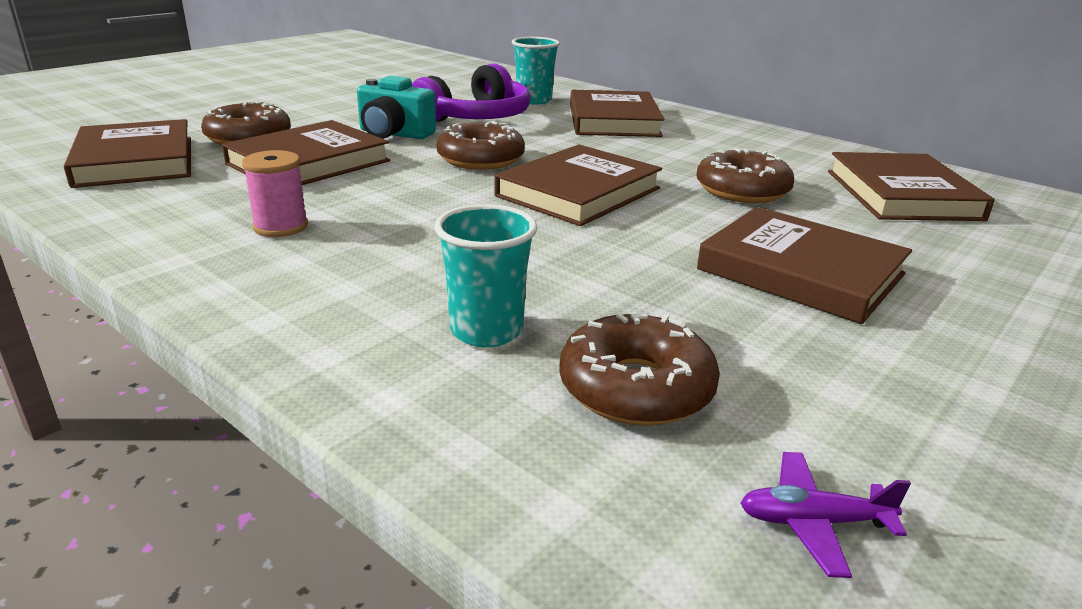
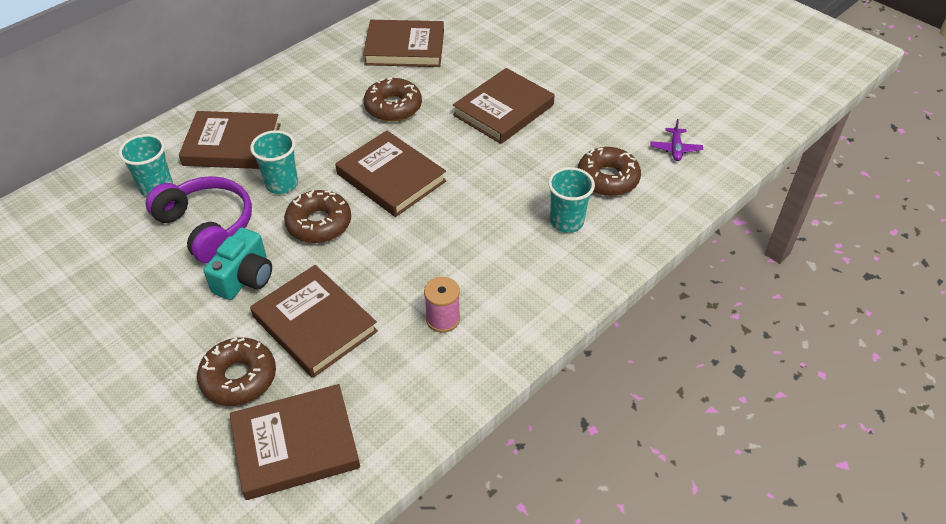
camera: 85 degrees left, 20 degrees up
none -> turquoise cup [250,130,298,194]

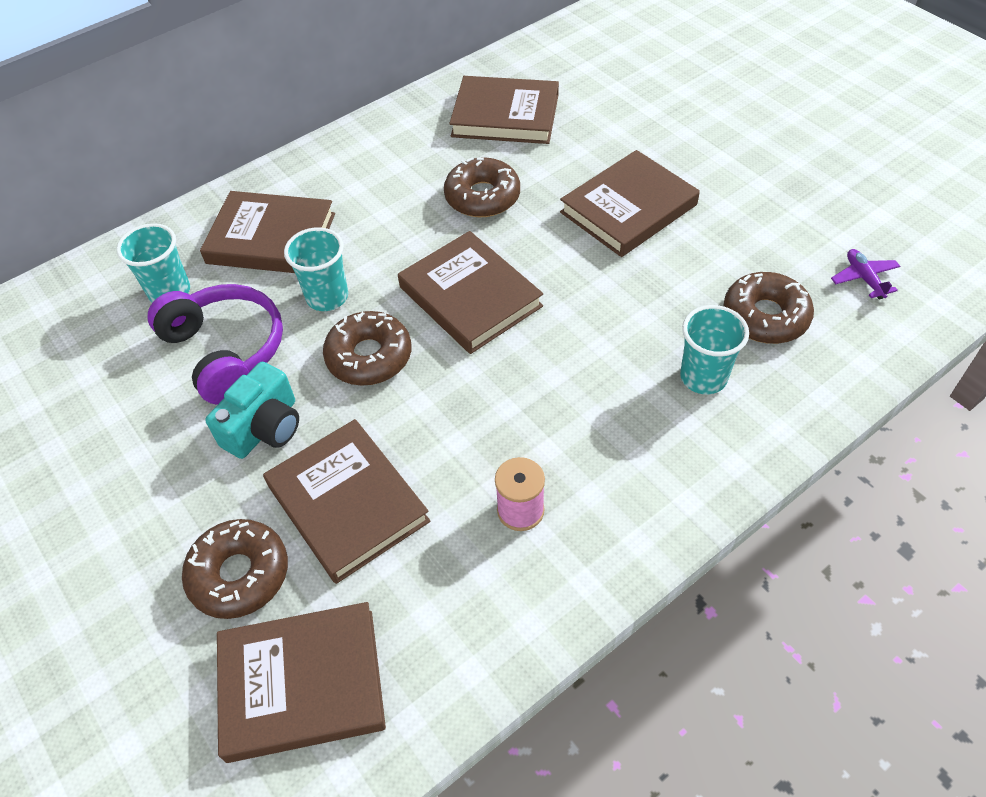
camera: 10 degrees right, 5 degrees up
purple plane [650,119,703,161] -> purple plane turned 150 degrees clockwise [831,249,900,299]

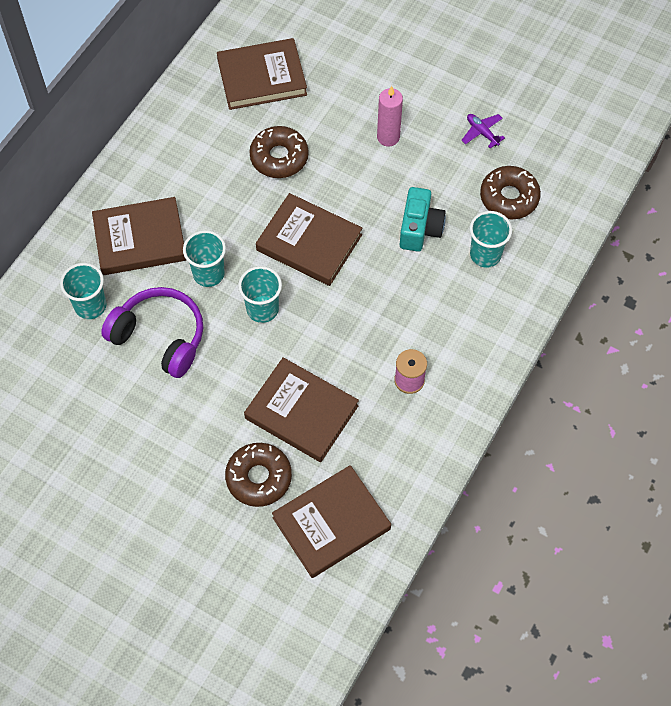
camera: 25 degrees left, 10 degrees up
turquoise camera [205,362,299,459] -> turquoise camera moved to [400,187,446,252]
brown donut [323,311,411,386] -> turquoise cup [238,266,282,323]
brown book [560,150,700,257] -> pink candle [377,86,403,146]
purple plane [831,249,900,299] -> purple plane moved to [462,114,505,149]

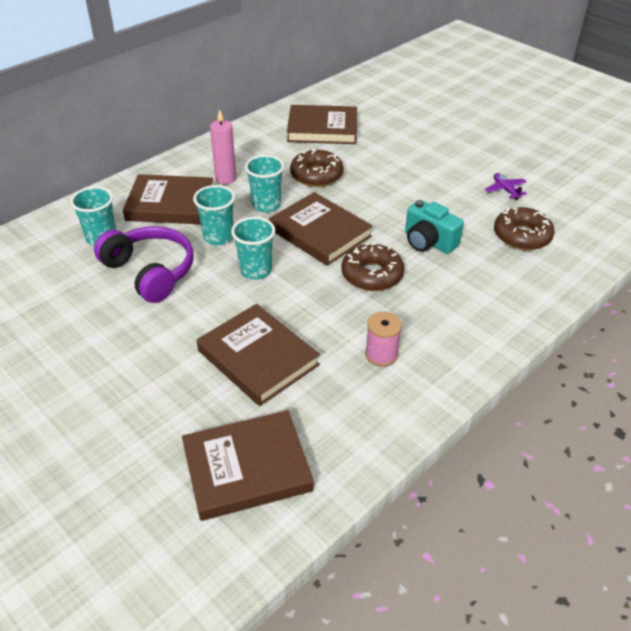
camera: 15 degrees right, 20 degrees down
brown donut [225,443,292,507] -> brown donut moved to [342,243,404,291]
pink candle [377,86,403,146] -> pink candle moved to [210,109,236,185]
turquoise camera [400,187,446,252] -> turquoise camera turned 105 degrees clockwise [405,200,464,254]
turquoise cup [469,211,512,268] -> turquoise cup moved to [245,155,284,213]

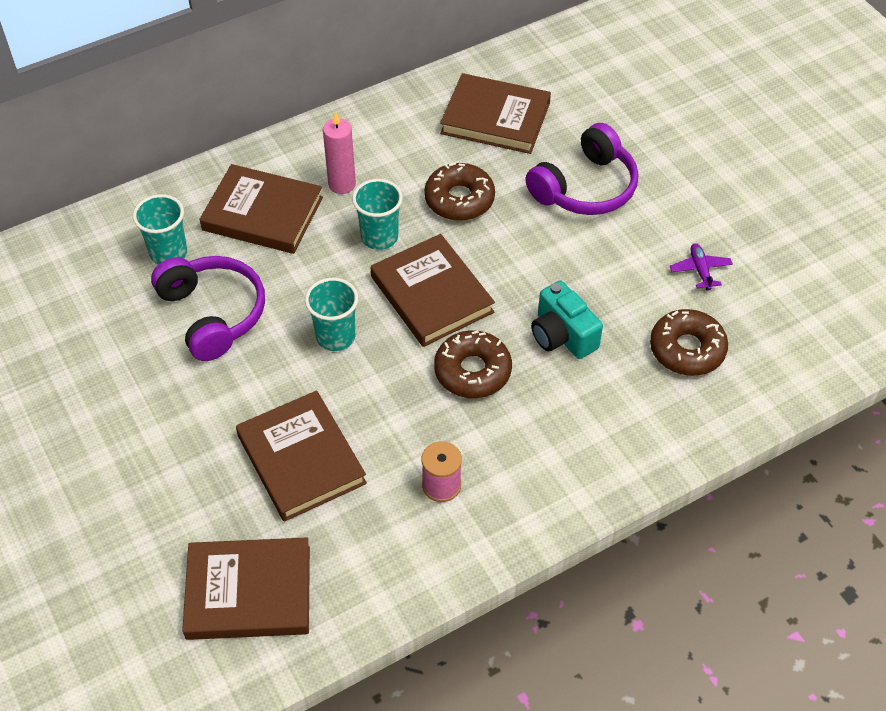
camera: 15 degrees right, 10 degrees up
turquoise cup [193,185,235,245] -> none
none -> purple headphones [525,123,638,215]

